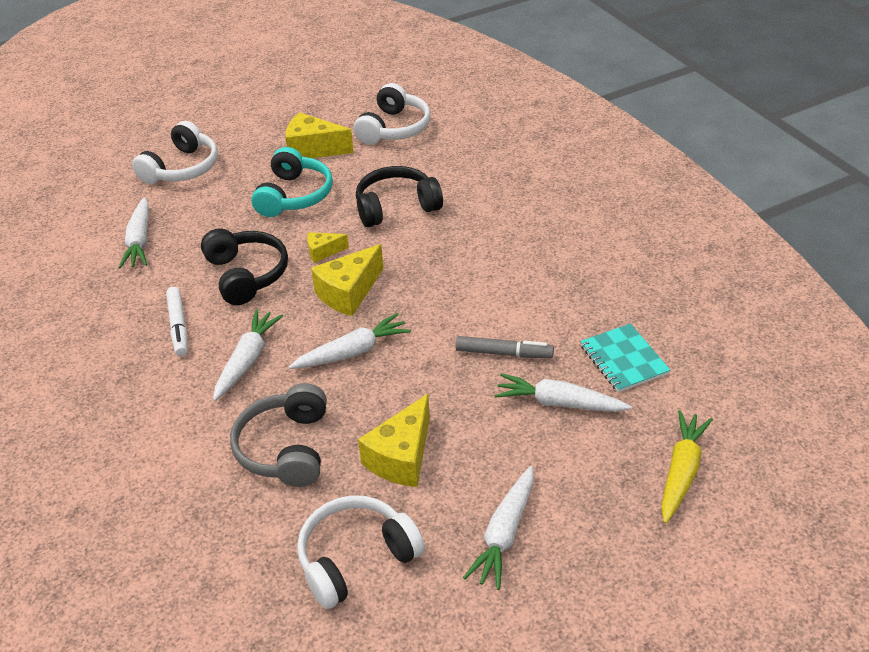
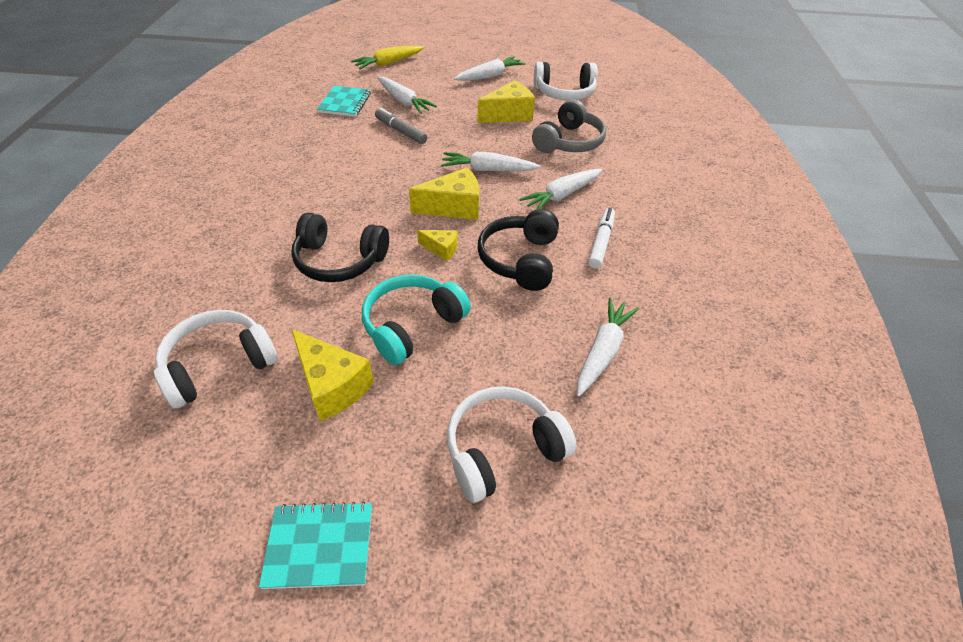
camera: 150 degrees left, 5 degrees up
none -> turquoise notebook [259,501,372,589]

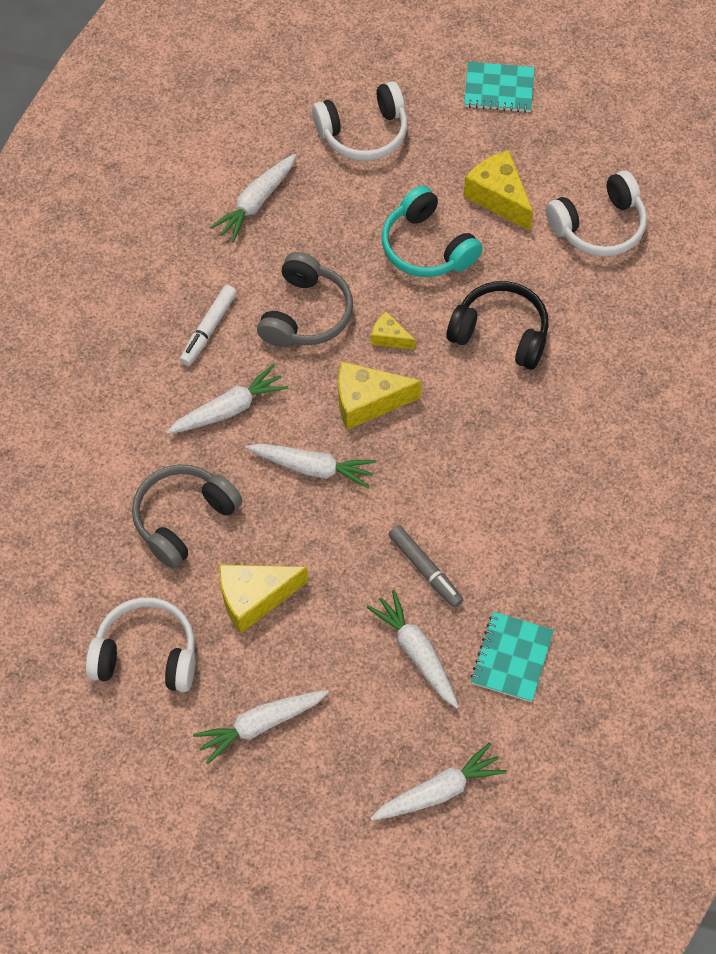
camera: 170 degrees left, 15 degrees up
yellow carrot [351,45,424,69] -> white carrot [370,742,507,821]
turquoise headphones [362,274,471,365] -> turquoise headphones turned 90 degrees clockwise [382,185,483,277]
black headphones [477,209,559,291] -> grey headphones [257,252,353,347]

